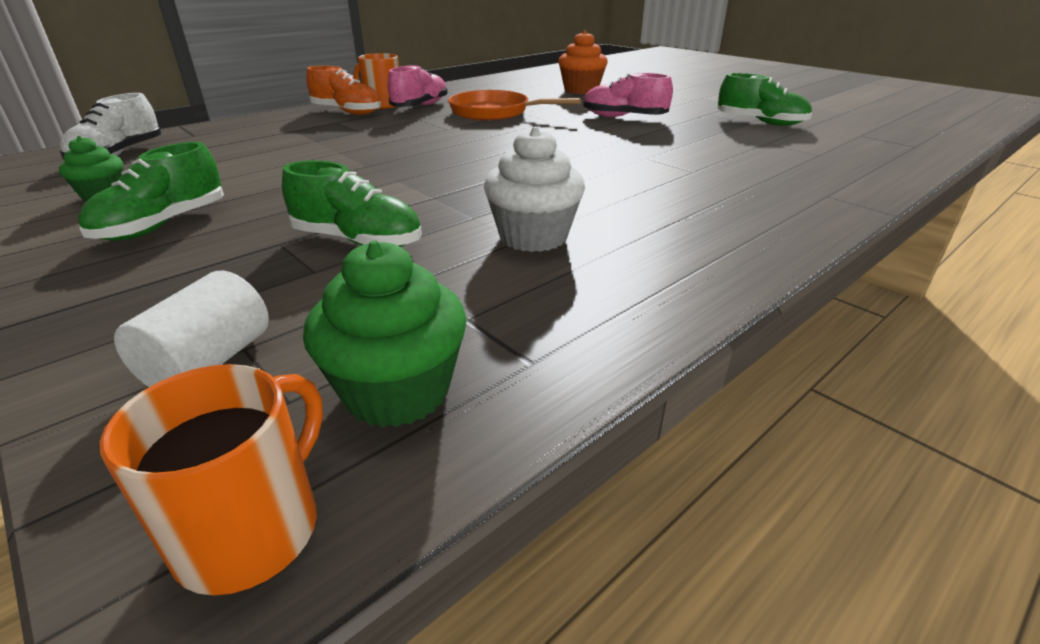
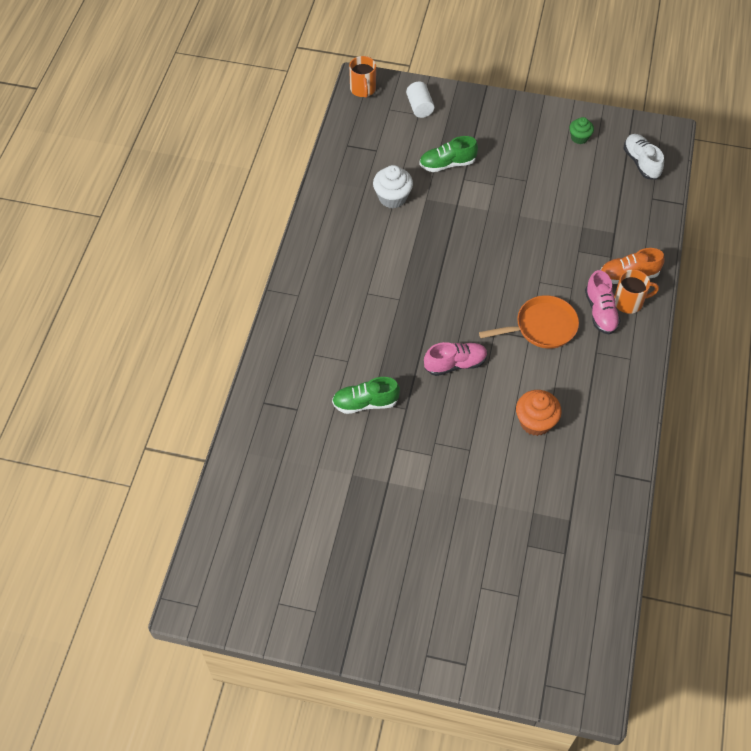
camera: 145 degrees right, 25 degrees up
green shoe [78,142,224,241] -> none
green cupcake [303,241,467,427] -> none

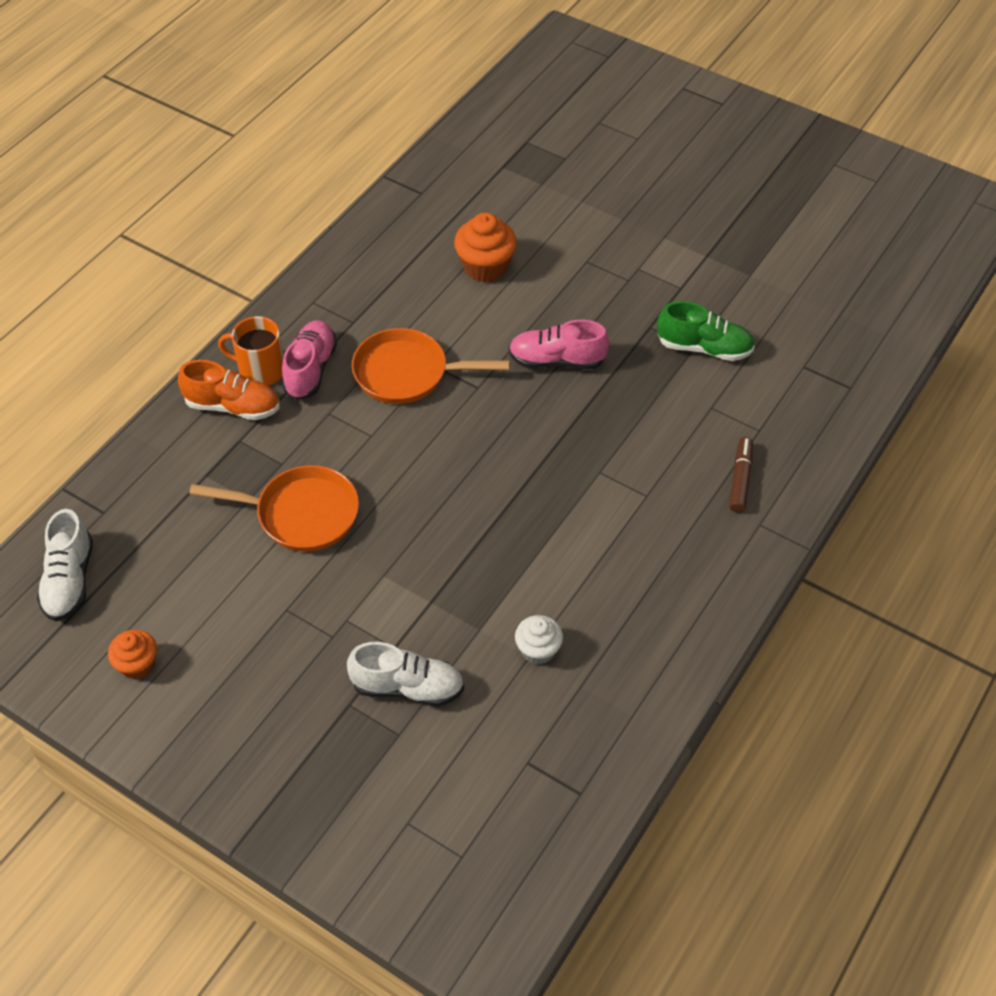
camera: 160 degrees left, 5 degrees down
orange mug [349,56,376,98] -> none
white cupcake [373,165,413,208] -> white cupcake [515,615,563,665], size x0.64
white cylinder [406,82,434,118] -> none
green shoe [419,136,478,172] -> white shoe [347,642,464,707]
green cupcake [569,117,594,144] -> orange cupcake [108,630,157,679]
none -> orange pan [189,465,359,552]
none -> brown marker [729,437,753,513]

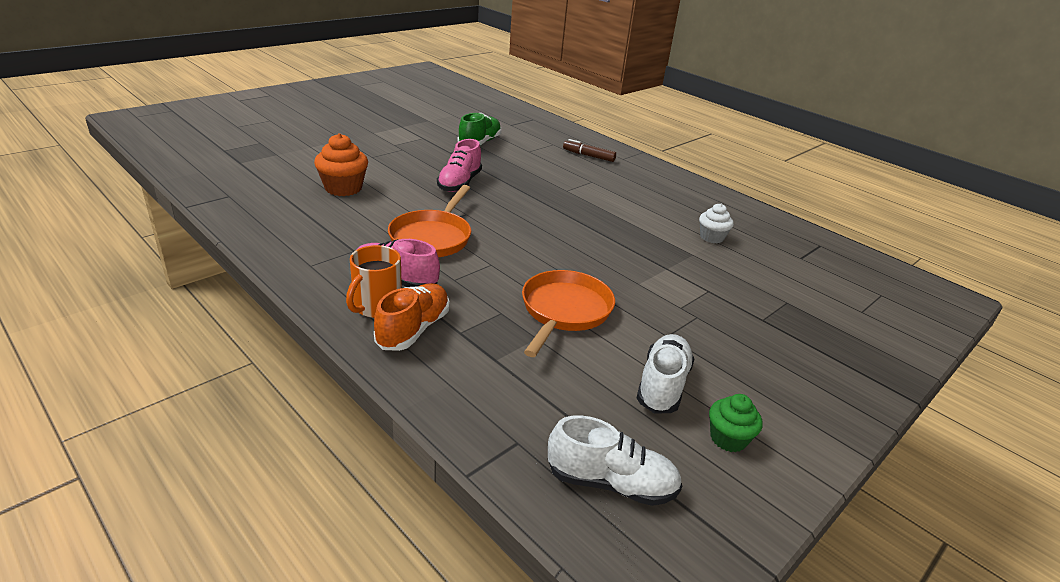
camera: 80 degrees left, 20 degrees down
orange cupcake [108,630,157,679] -> green cupcake [709,394,763,452]
white shoe [347,642,464,707] -> white shoe moved to [637,334,695,414]

